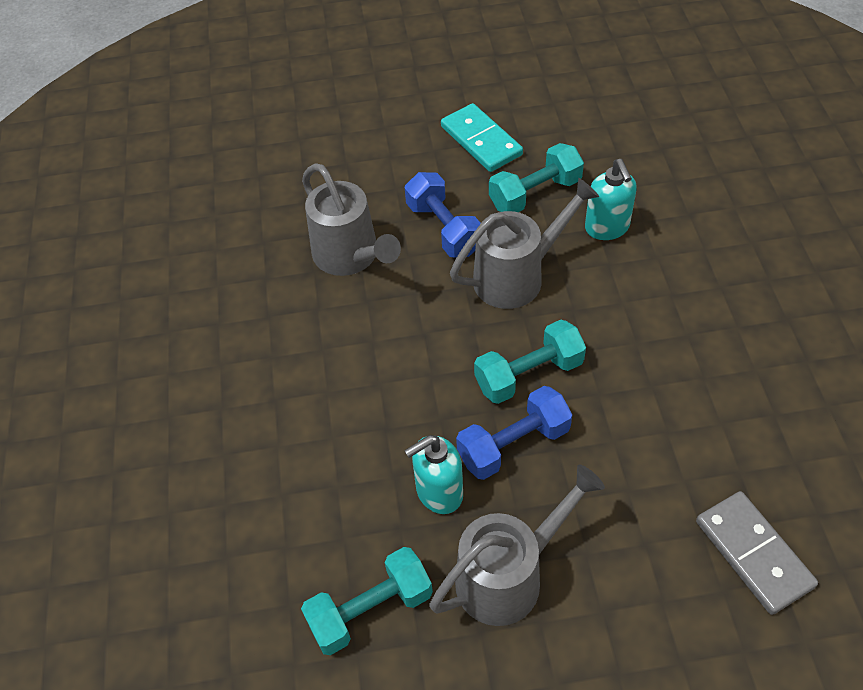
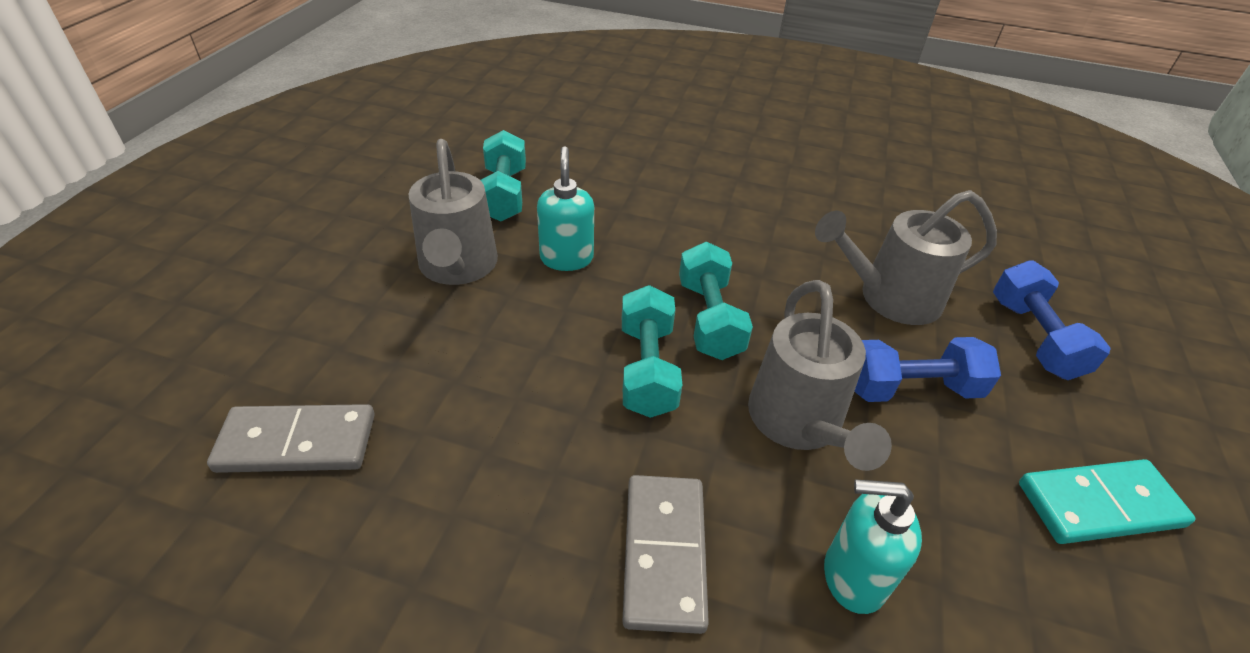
camera: 110 degrees right, 10 degrees down
blue dumbbell [456,386,572,480] -> blue dumbbell moved to [993,260,1111,380]
turquoise dumbbell [489,143,584,212] -> turquoise dumbbell moved to [679,242,753,360]
none -> grey domino [622,475,709,634]

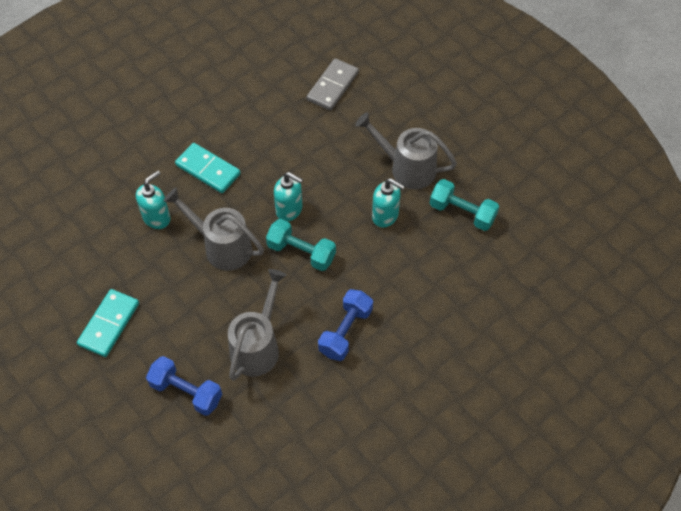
camera: 125 degrees right, 15 degrees up
turquoise dumbbell [622,285,682,418] -> turquoise soap dispenser [274,172,303,221]
grey domino [622,475,709,634] -> turquoise domino [175,143,240,193]
blue dumbbell [854,337,1001,402] -> blue dumbbell moved to [318,289,373,361]

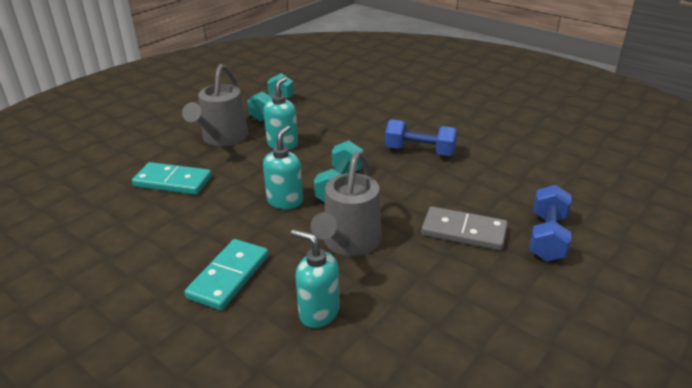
camera: 100 degrees left, 25 degrees down
turquoise domino [77,289,139,357] -> turquoise domino moved to [132,162,212,195]
grey watering can [228,269,287,381] -> none
grey domino [307,58,359,111] -> grey domino moved to [421,206,508,250]

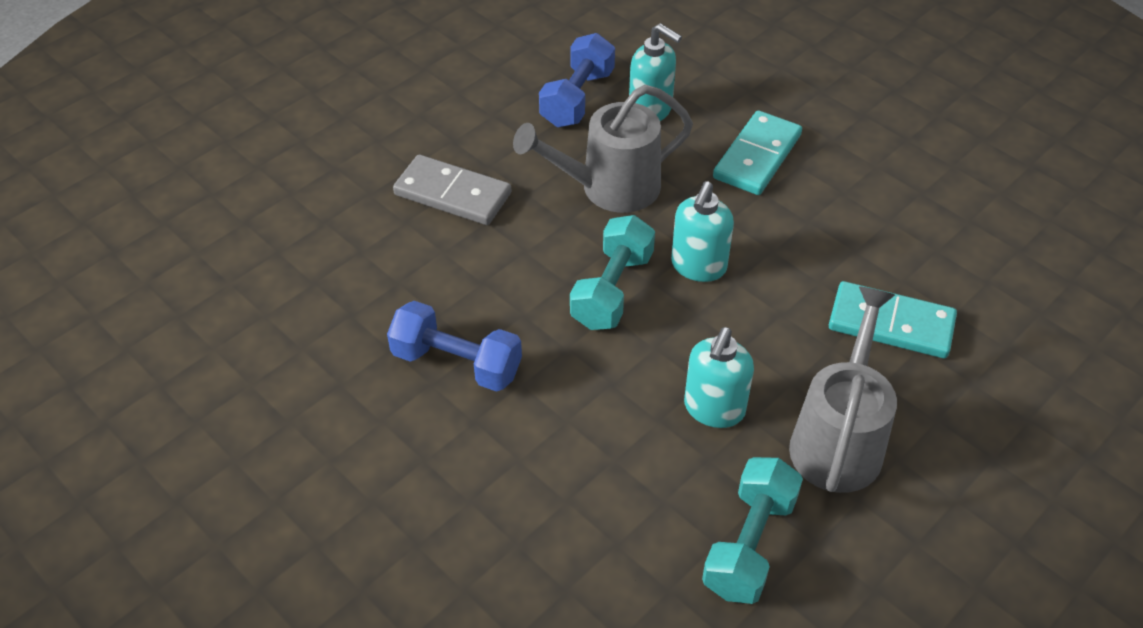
camera: 175 degrees left, 15 degrees up
grey watering can [311,151,382,256] -> grey watering can turned 135 degrees counterclockwise [513,85,693,213]
blue dumbbell [529,185,572,261] -> blue dumbbell moved to [539,33,615,127]

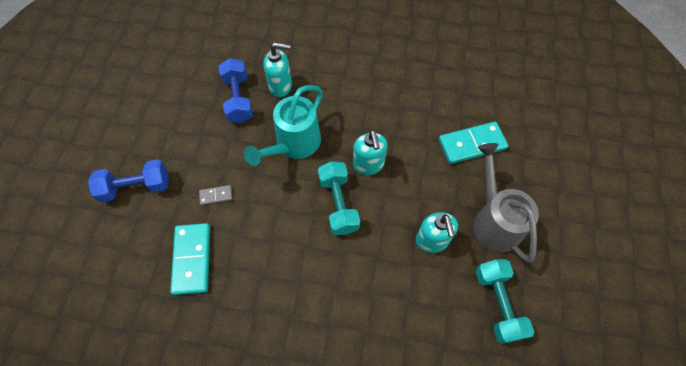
camera: 35 degrees left, 15 degrees up
blue dumbbell [387,301,522,392] -> blue dumbbell moved to [88,159,169,203]
grey domino [393,155,511,225] -> grey domino [199,185,232,205], size x0.49
grey watering can [513,85,693,213] -> turquoise watering can [244,85,323,166]
turquoise domino [713,110,802,195] -> turquoise domino moved to [170,223,210,295]

